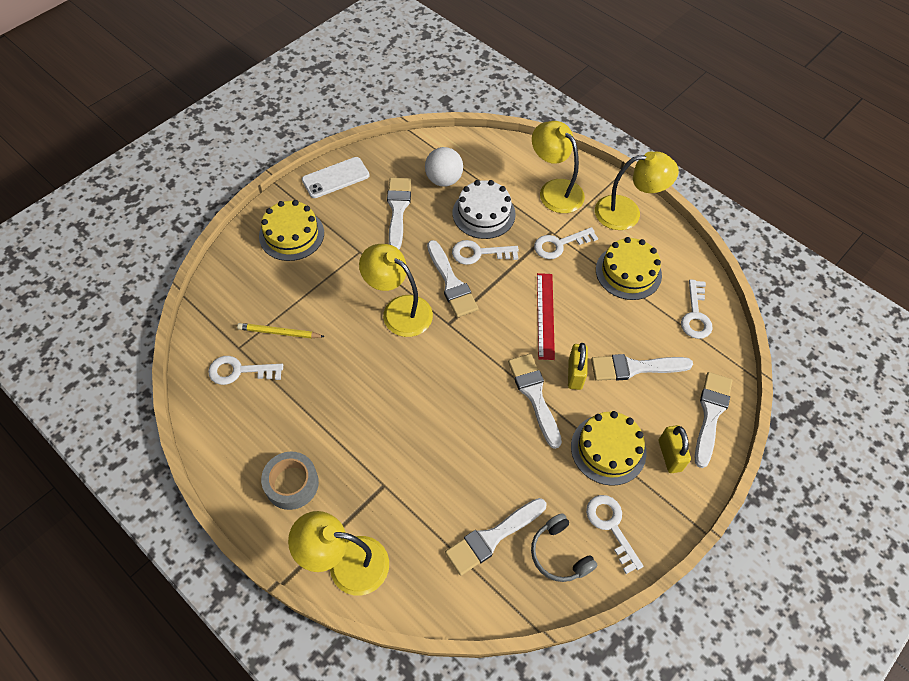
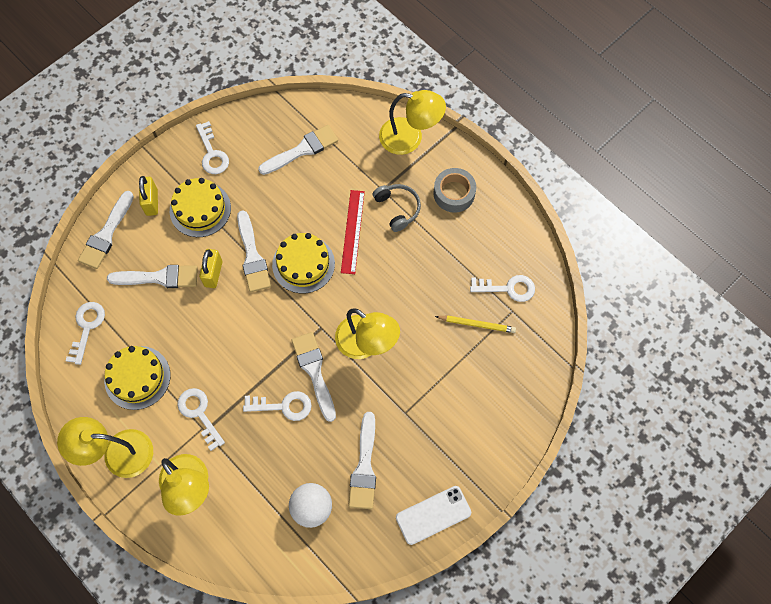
camera: 175 degrees left, 10 degrees up
yellow cake [259,200,324,261] -> yellow cake moved to [272,233,335,294]
white cake [453,180,516,239] -> none
grey headphones [531,513,598,582] -> grey headphones moved to [373,184,421,232]
white key [534,227,598,259] -> white key turned 105 degrees counterclockwise [177,388,225,451]
red ruler [537,273,555,360] -> red ruler moved to [341,190,365,274]

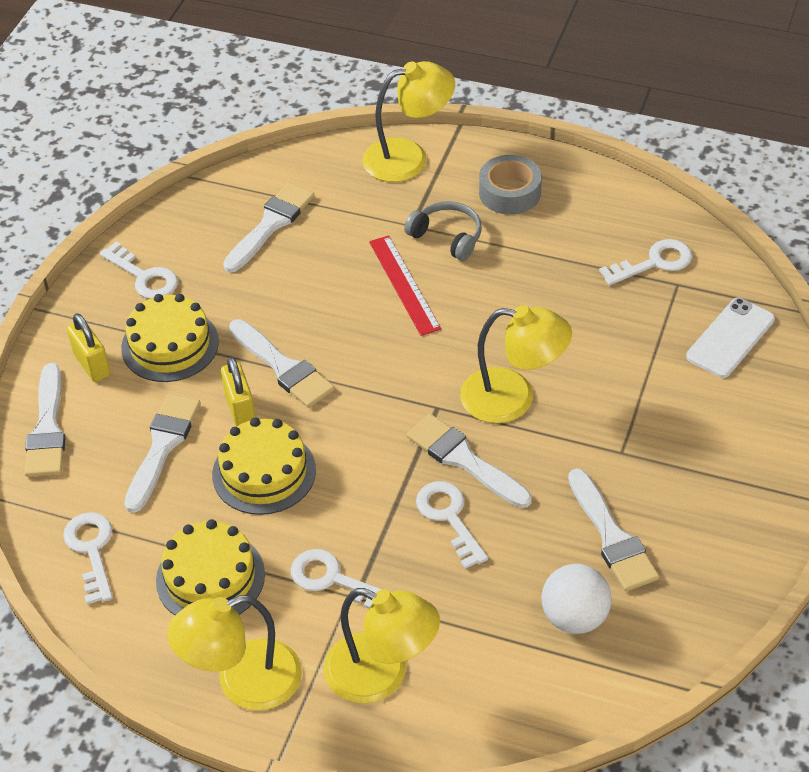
camera: 25 degrees left, 20 degrees down
white brush [107,265,198,288] -> white brush turned 45 degrees counterclockwise [124,393,201,513]
white key [243,391,312,421] -> white key turned 90 degrees counterclockwise [416,481,488,569]
yellow cake [272,233,335,294] -> yellow cake moved to [212,418,316,515]
white phone [396,486,471,545] -> white phone moved to [686,298,775,378]
yellow pencil [435,315,516,333] -> none

